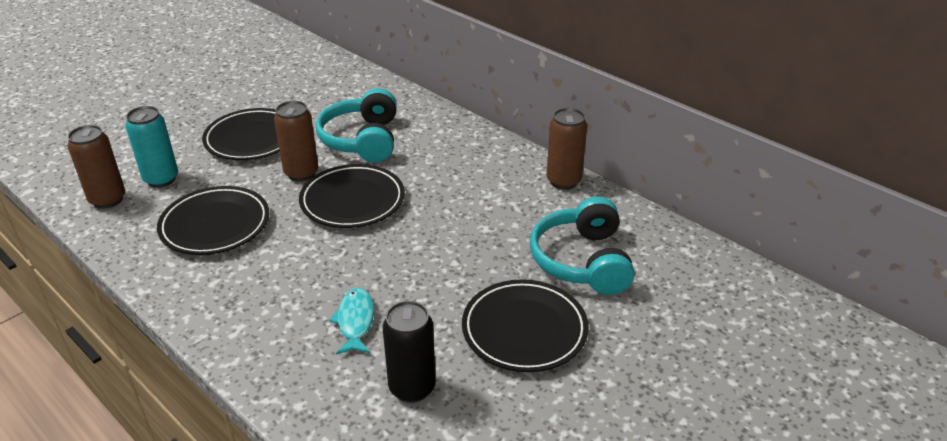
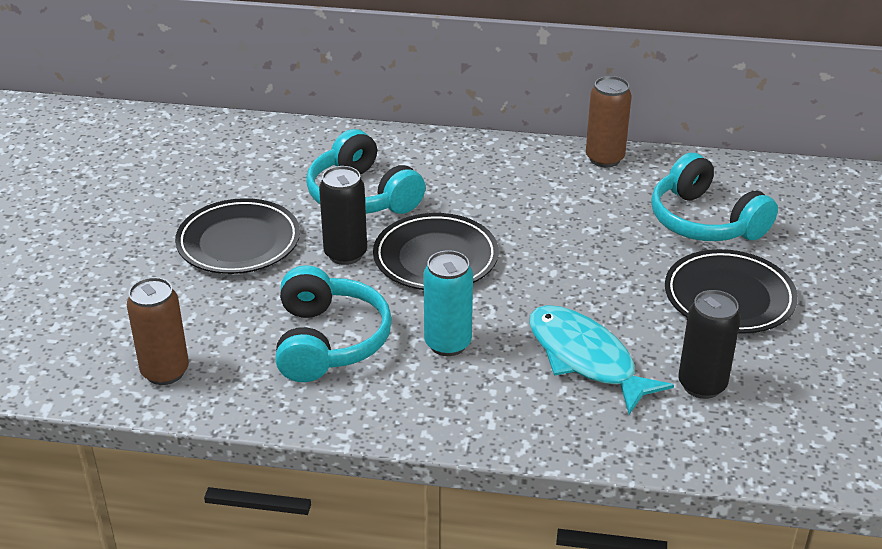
camera: 35 degrees left, 0 degrees up
turquoise can [126,106,178,188] -> turquoise can moved to [424,250,473,356]
black plate [157,186,269,255] -> turquoise headphones [275,265,392,382]
brown can [274,101,318,182] -> black can [319,166,367,265]
turquoise fish [329,288,374,355] -> turquoise fish [529,305,674,415], size x1.69

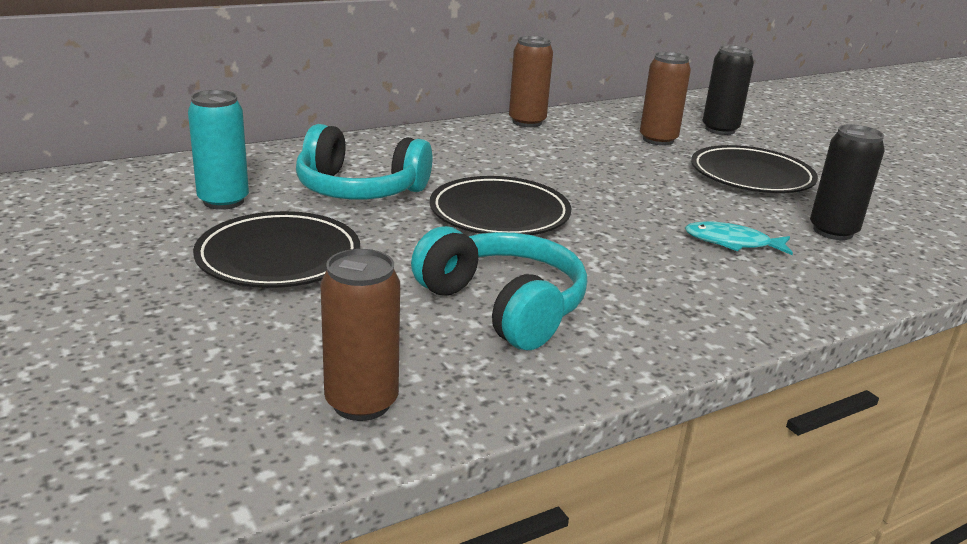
camera: 40 degrees left, 10 degrees down
black can [319,166,367,265] -> black can moved to [702,45,754,135]
turquoise can [424,250,473,356] -> turquoise can moved to [188,90,249,210]
turquoise fish [529,305,674,415] -> turquoise fish [685,221,793,255], size x0.59
turquoise headphones [651,153,778,241] -> brown can [640,52,691,146]

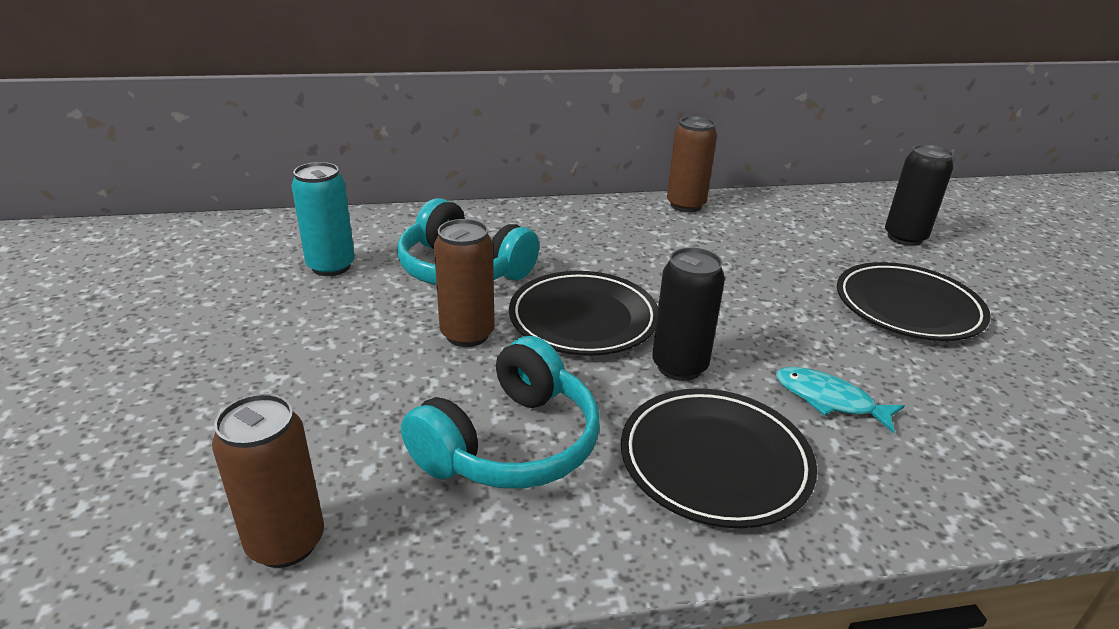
camera: 20 degrees right, 5 degrees up
black plate [193,211,360,288] -> black plate moved to [621,388,817,528]
turquoise headphones [411,226,587,350] -> turquoise headphones turned 60 degrees clockwise [401,336,600,489]
brown can [640,52,691,146] -> brown can moved to [434,219,495,347]
black can [810,124,885,240] -> black can moved to [652,248,725,381]

